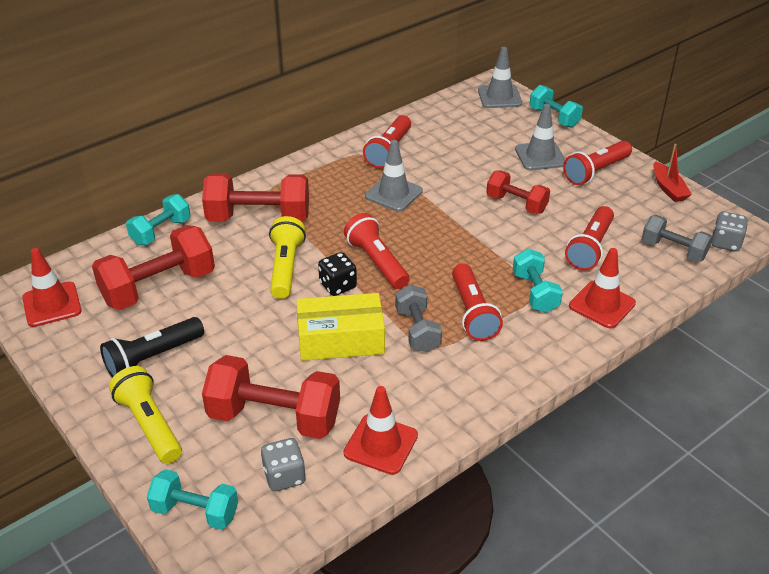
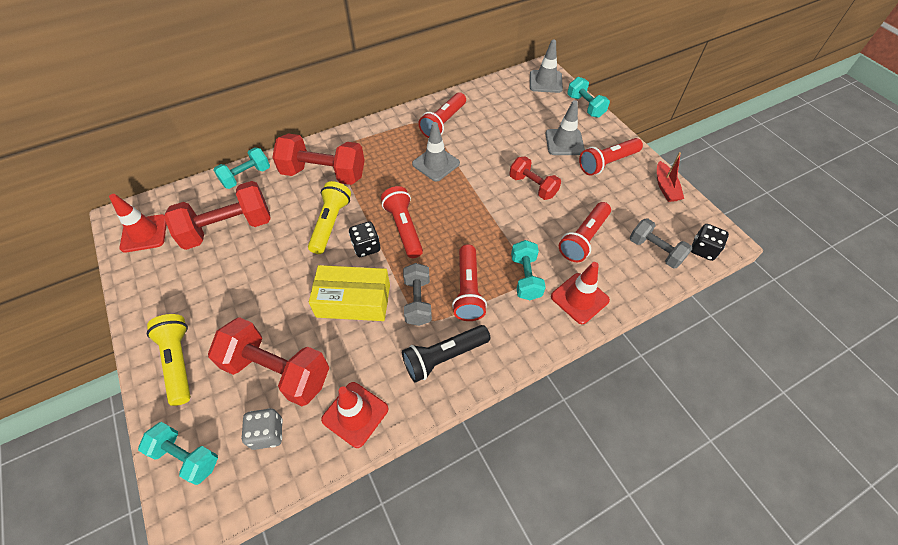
camera: 10 degrees right, 15 degrees up
black flashlight [100,317,204,378] -> black flashlight moved to [402,325,490,383]
grey dice [711,212,748,252] -> black dice [691,224,729,261]

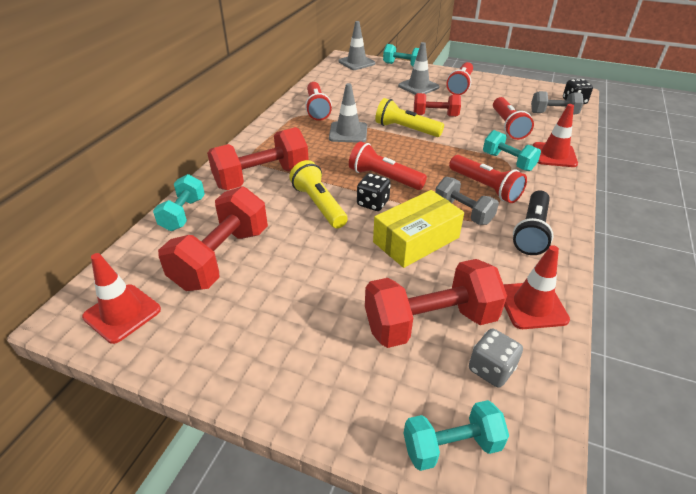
camera: 40 degrees left, 15 degrees down
yellow flashlight [147,314,191,406] -> yellow flashlight moved to [375,98,444,137]
red boat [657,152,684,202] -> none

